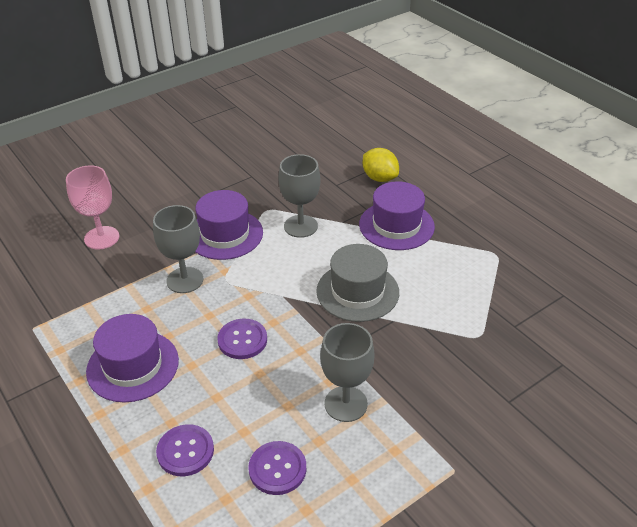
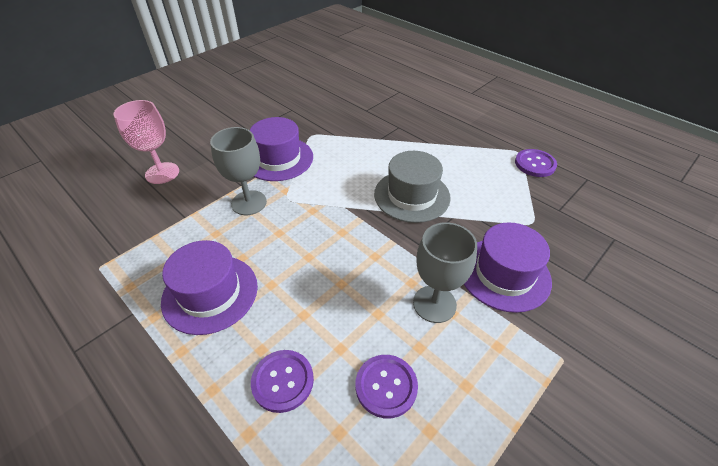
camera: 10 degrees left, 5 degrees up
purple button [217,319,267,359] -> purple button moved to [515,149,557,177]
grey goblet [278,154,321,238] -> none
purple hat [359,181,435,250] -> purple hat moved to [464,222,552,313]
yellow lemon [363,148,399,182] -> none

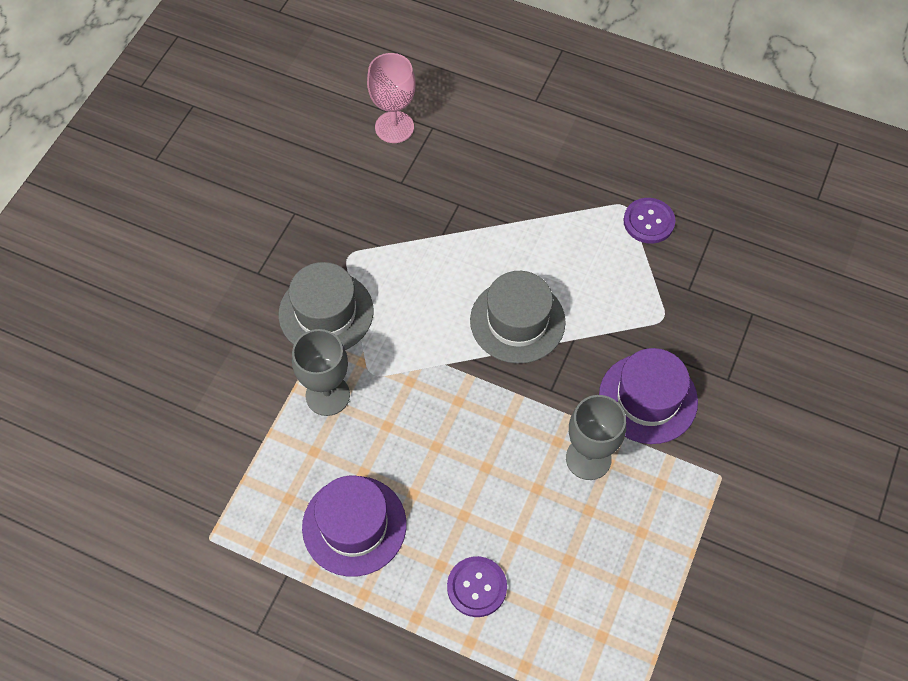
camera: 20 degrees left, 15 degrees up
pink goblet [113,100,179,184] -> pink goblet moved to [367,53,416,143]
purple hat [250,117,313,181] -> grey hat [279,262,374,350]
purple button [356,355,418,418] -> none

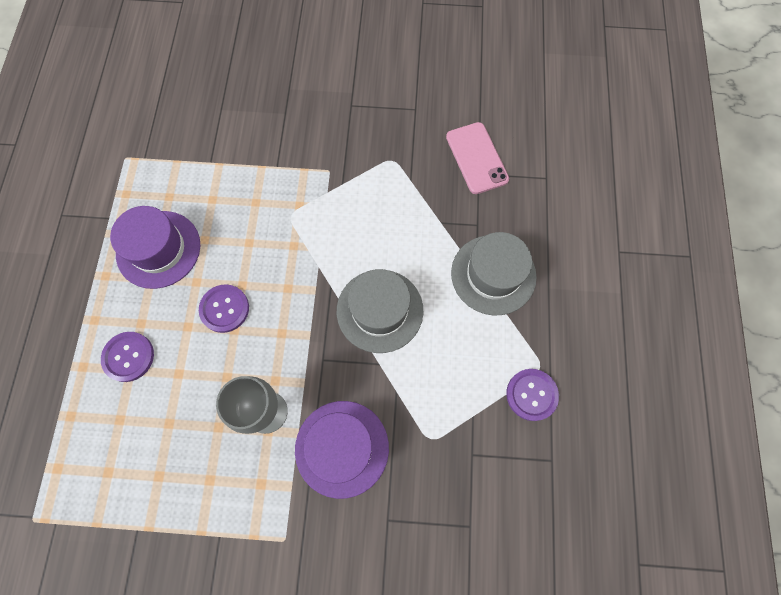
camera: 70 degrees right, 10 degrees up
grey hat [279,262,374,350] -> grey hat moved to [451,232,537,315]
grey goblet [292,329,350,416] -> none
pink goblet [367,53,416,143] -> none
none -> purple button [199,285,249,333]
none -> pink phone [446,122,509,194]

